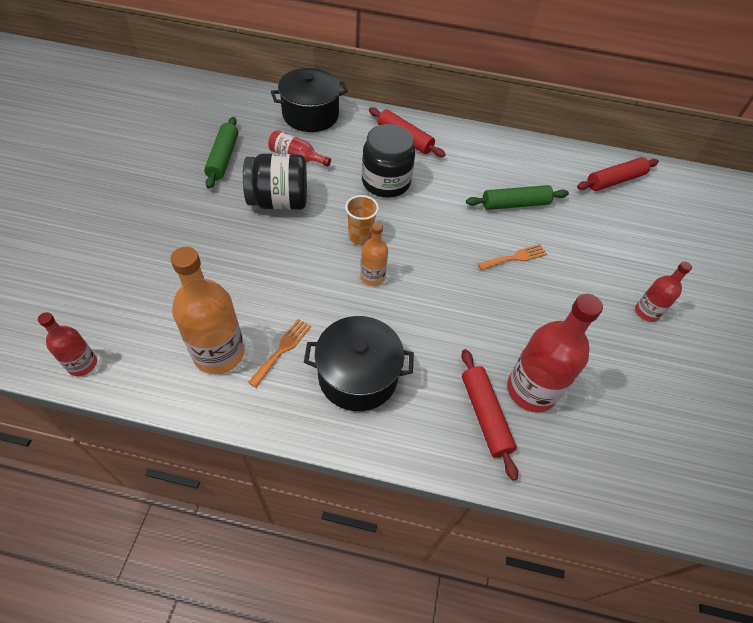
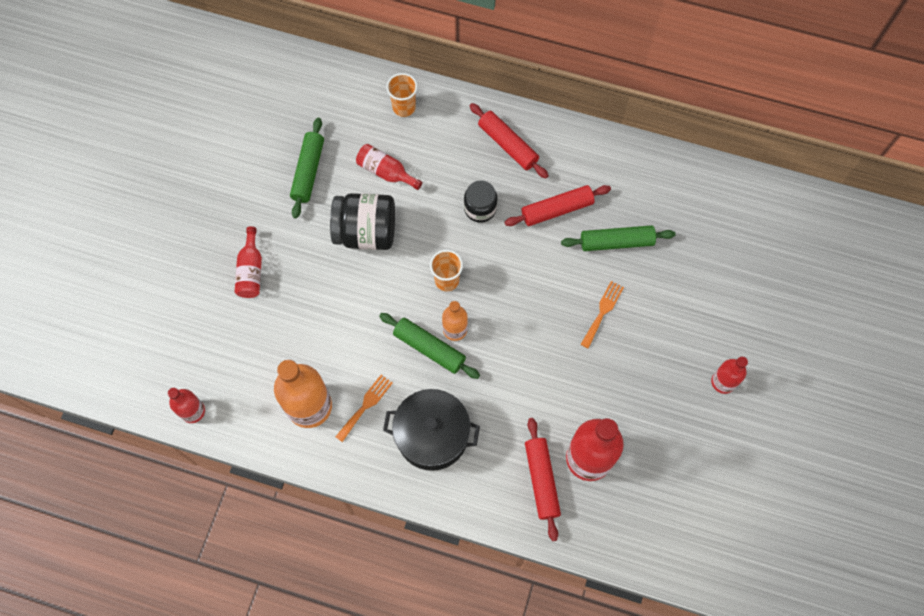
camera: 10 degrees right, 15 degrees up
black pot [271,68,348,132] -> orange cup [386,73,418,117]
black jar [362,124,415,198] -> black jar [464,180,497,223], size x0.61
orange fork [478,244,547,270] -> orange fork turned 45 degrees counterclockwise [581,281,624,349]
red rolling pin [577,157,659,191] -> red rolling pin moved to [505,185,611,226]
none -> red bottle [235,226,262,298]
none -> green rolling pin [379,313,480,379]

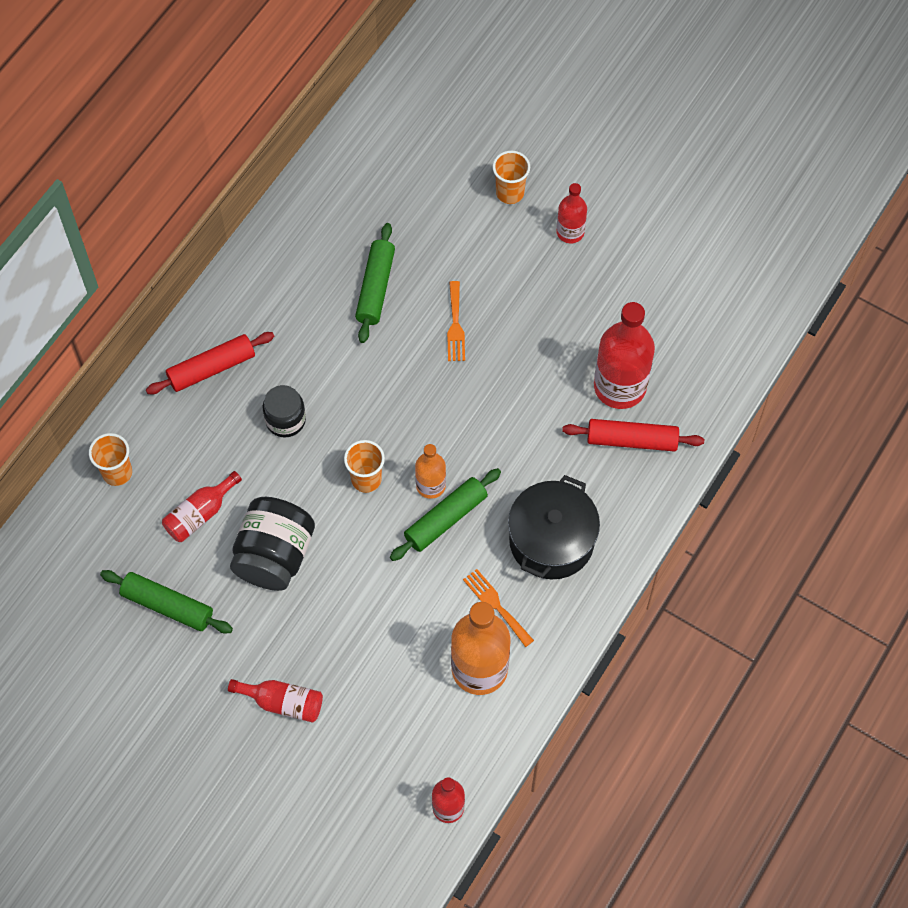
camera: 75 degrees left, 5 degrees down
red rolling pin [505,185,611,226] -> none
orange fork [581,281,624,349] -> orange fork turned 135 degrees counterclockwise [447,281,465,361]
none -> orange cup [492,151,530,204]

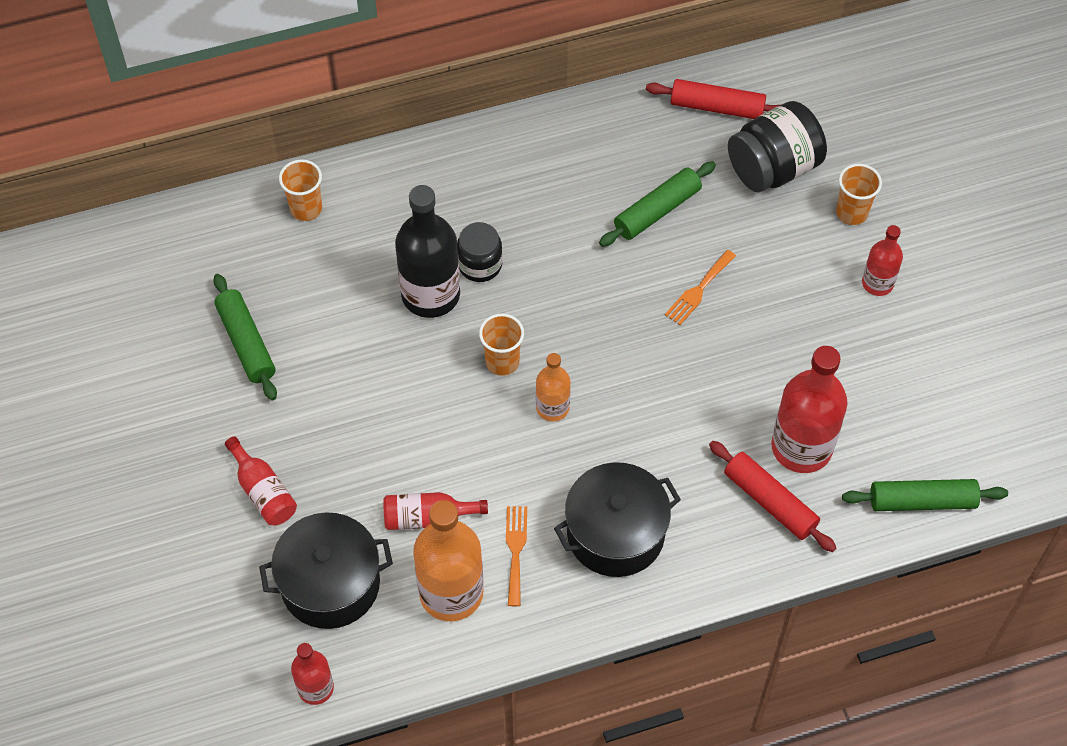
camera: 40 degrees right, 5 degrees down
red rolling pin [146,332,275,394] -> red rolling pin moved to [646,79,780,119]
red bottle [162,471,242,542] -> red bottle moved to [383,492,488,530]
black jar [230,497,315,591] -> black jar moved to [728,101,827,192]
green rolling pin [390,468,501,561] -> green rolling pin moved to [842,479,1008,511]
none -> black pot [259,513,393,629]
none -> black bottle [395,185,460,318]

